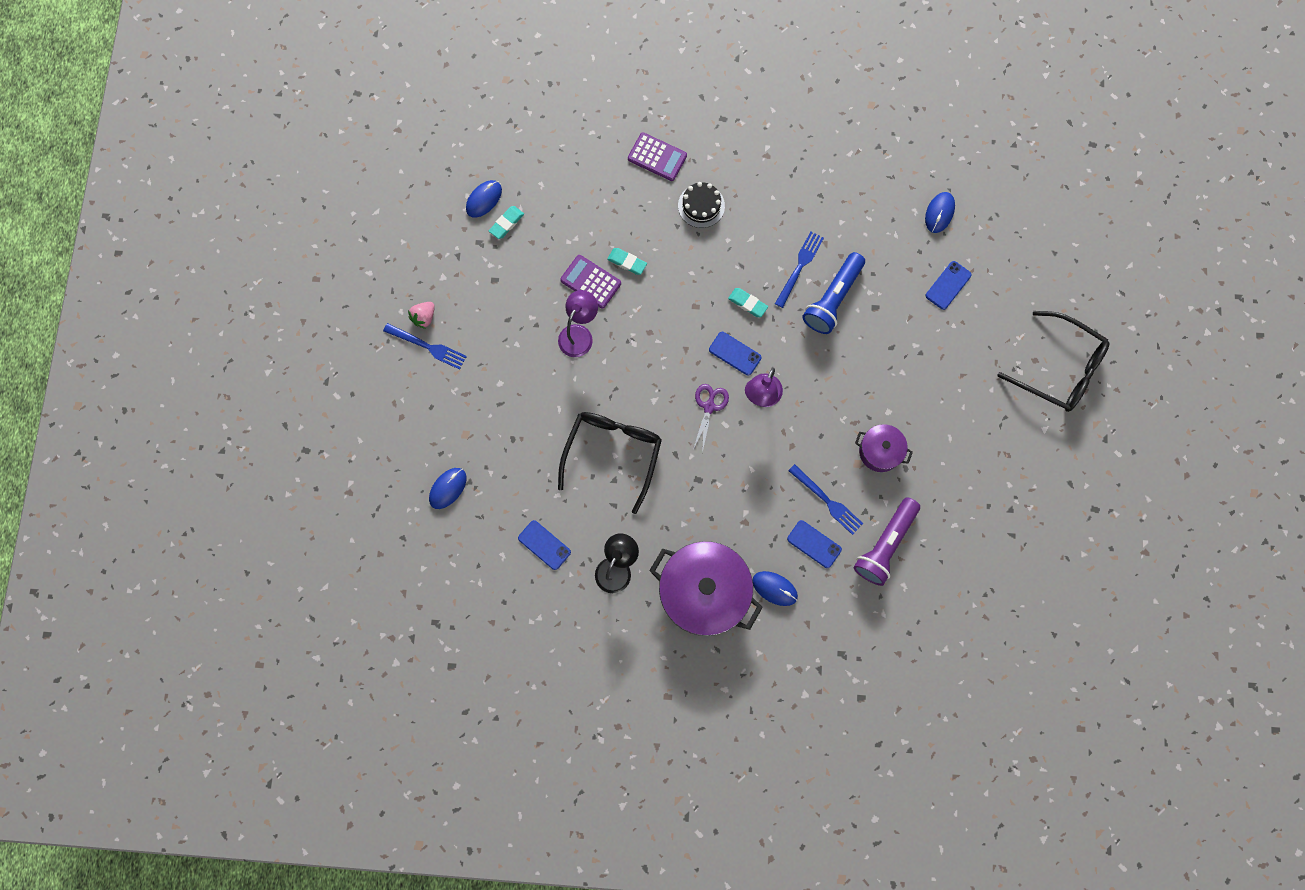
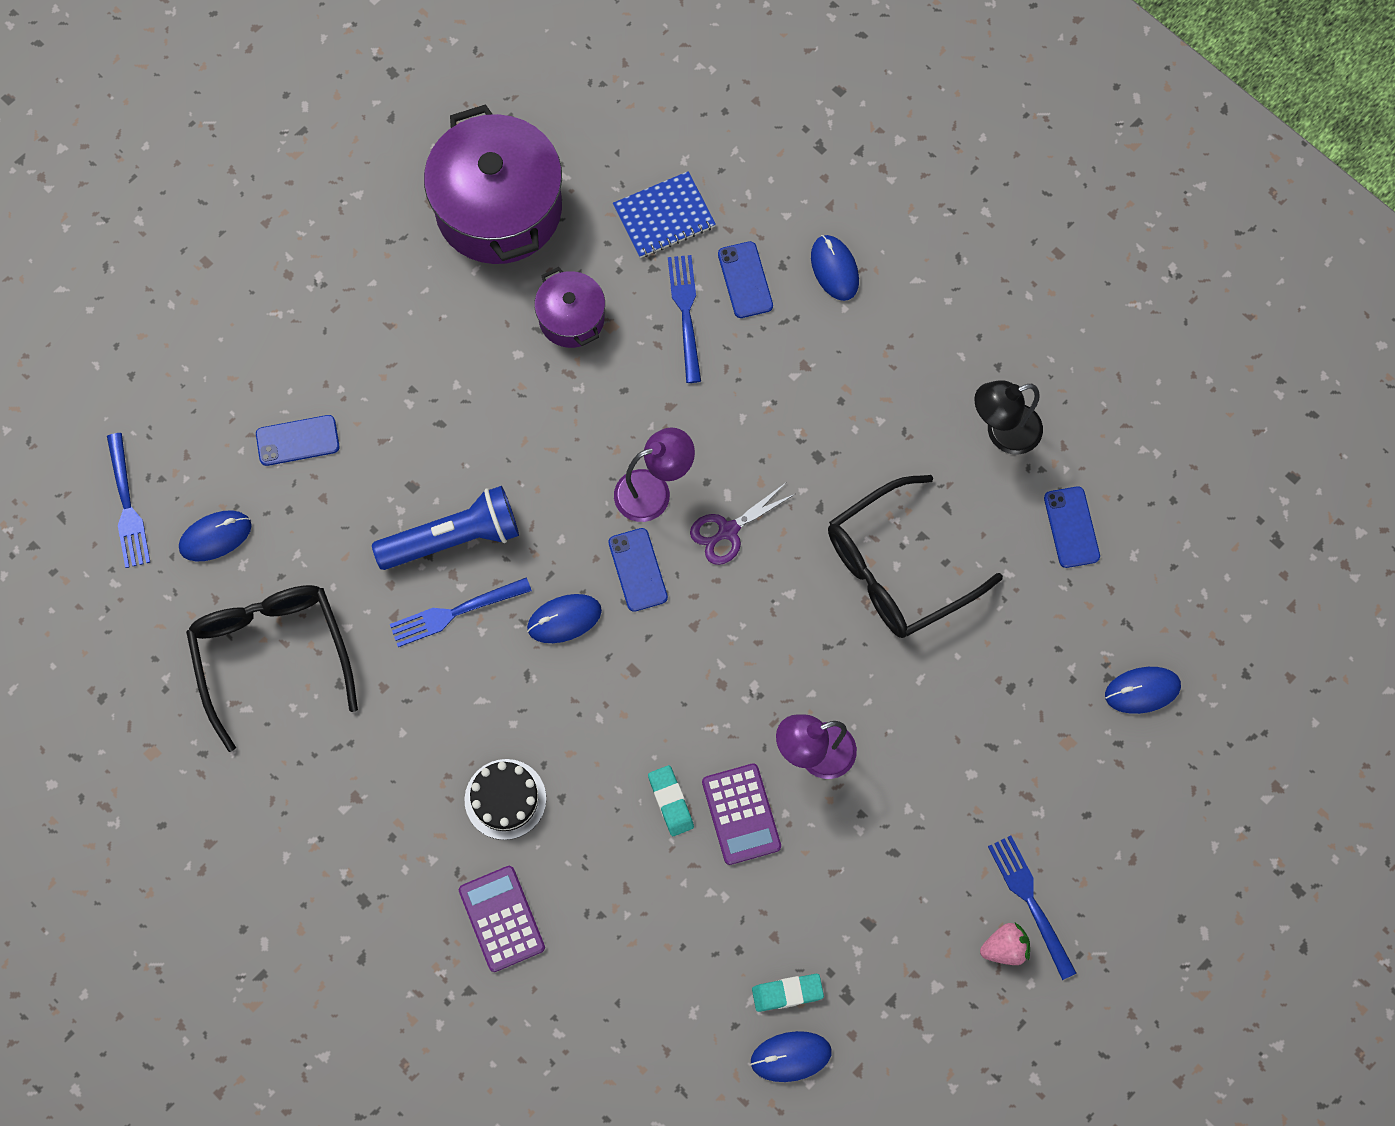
camera: 140 degrees left, 5 degrees down
purple pot [649,541,763,636] -> purple pot moved to [424,104,562,264]
turquoise eraser [728,288,768,317] -> blue mouse [527,594,602,643]
purple flashlight [853,497,920,586] -> blue notebook [613,171,716,258]
black glasses [997,311,1109,412] -> black glasses moved to [186,585,358,752]
none -> blue fork [107,433,150,568]

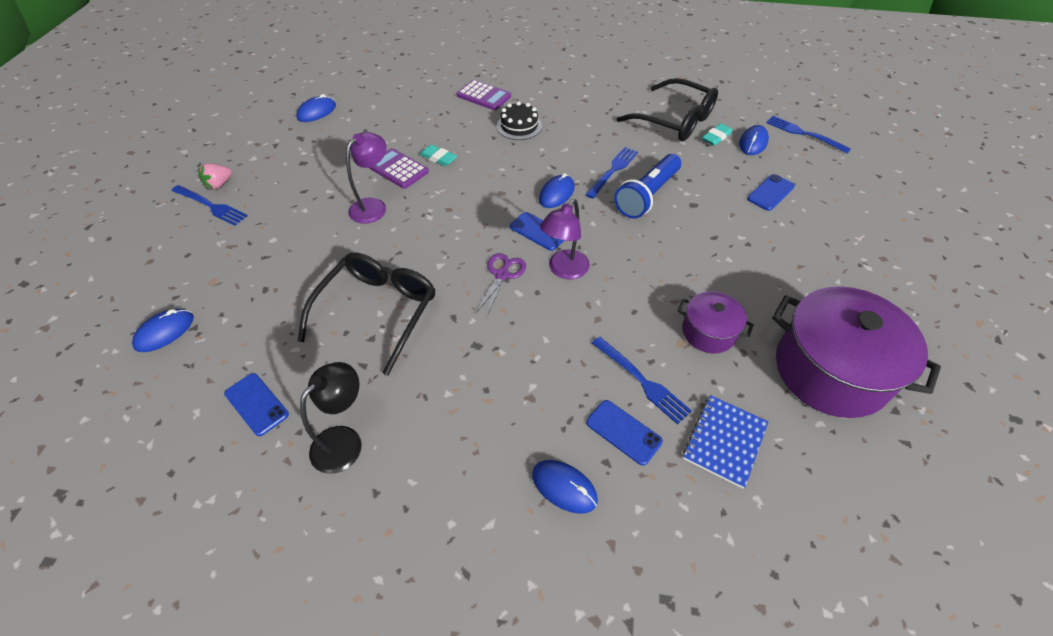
camera: 145 degrees right, 20 degrees down
turquoise eraser [752,974,824,1012] -> turquoise eraser moved to [702,123,733,146]

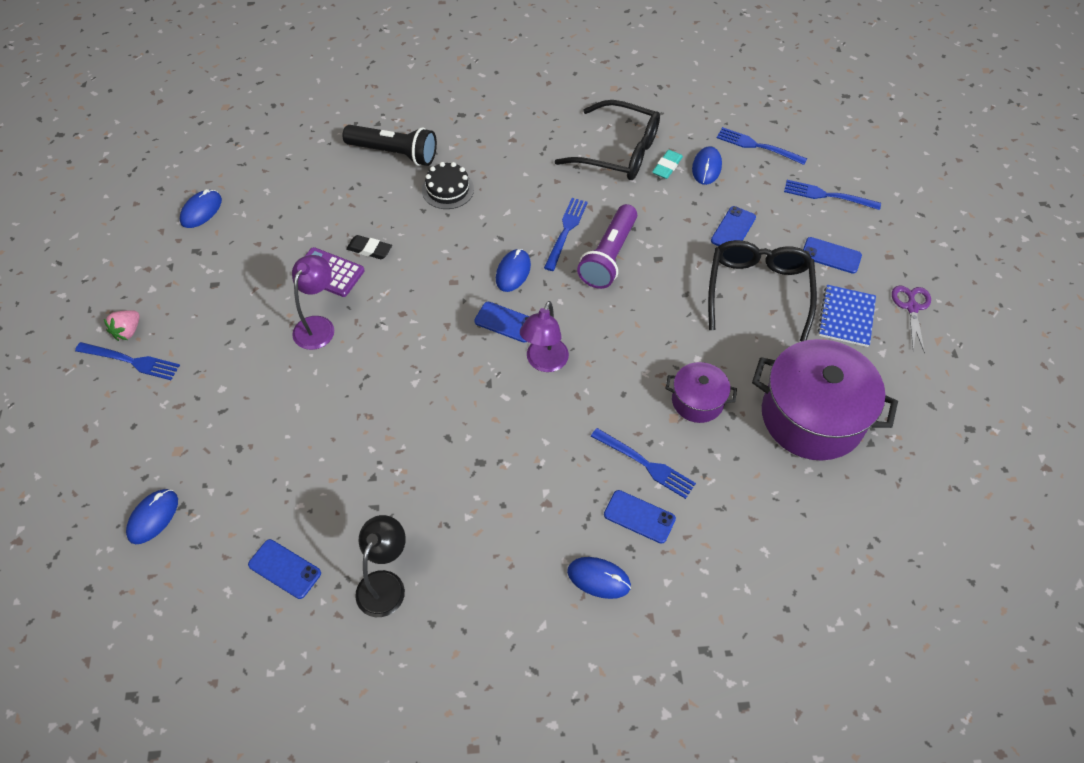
camera: 15 degrees left, 5 degrees up
black glasses [298,252,435,376] -> black glasses moved to [708,240,817,342]
turquoise eraser [419,145,457,166] -> black eraser [346,235,392,259]
purple calculator [457,80,511,110] -> black flashlight [342,125,437,166]
purple scissors [475,253,526,318] -> purple scissors moved to [892,285,931,354]
blue flashlight [614,154,681,219] -> purple flashlight [577,204,637,289]
blue notebook [683,395,769,488] -> blue notebook moved to [818,285,876,347]
none -> blue fork [784,180,881,210]
none -> blue phone [803,237,862,274]

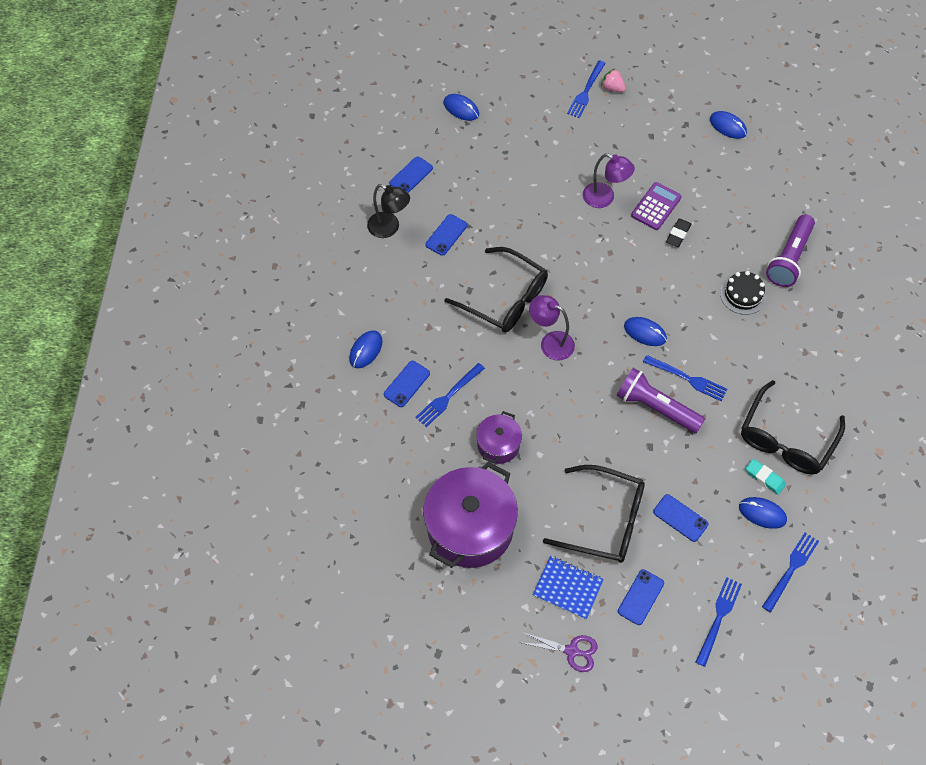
camera: 100 degrees right, 5 degrees up
black flashlight [342,125,437,166] -> purple flashlight [766,214,815,287]
blue phone [474,302,530,343] -> blue phone moved to [425,214,467,256]
none -> black glasses [444,247,548,333]

